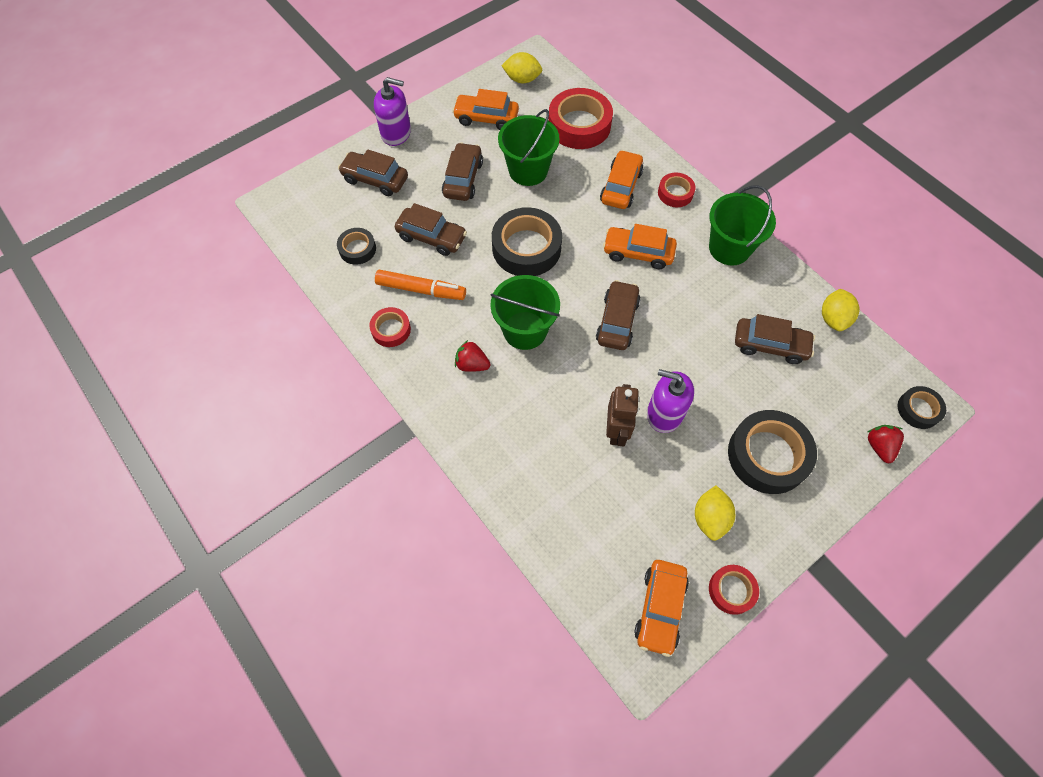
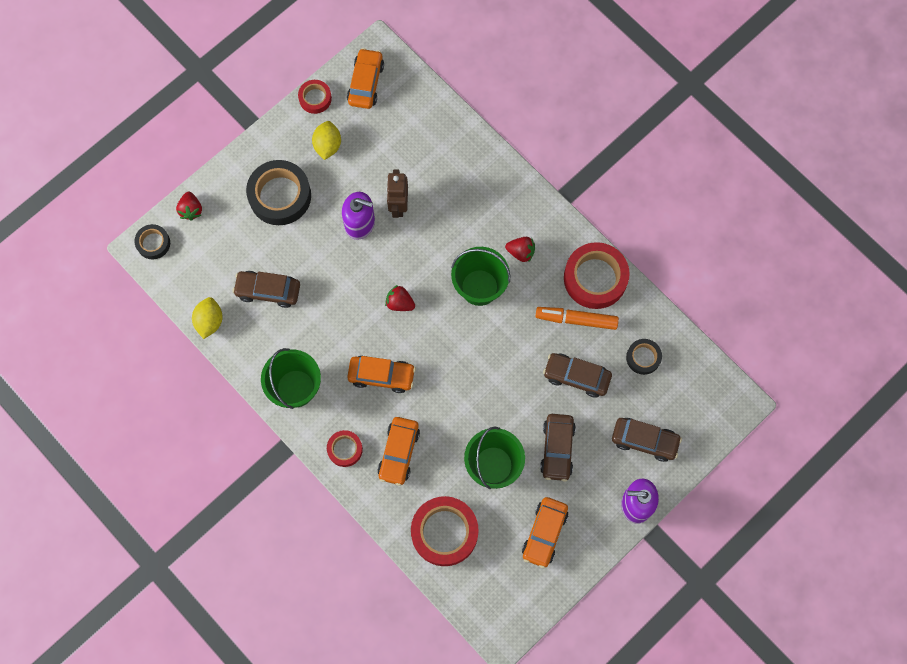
camera: 175 degrees right, 10 degrees up
red tape [369,307,411,347] -> red tape [564,242,630,309], size x1.87
orange car [452,89,519,130] -> orange car turned 105 degrees clockwise [522,497,568,568]
black tape [492,207,562,276] -> none
yellow lemon [501,52,542,83] -> none
brown car [596,280,641,350] -> red strawberry [385,285,415,311]

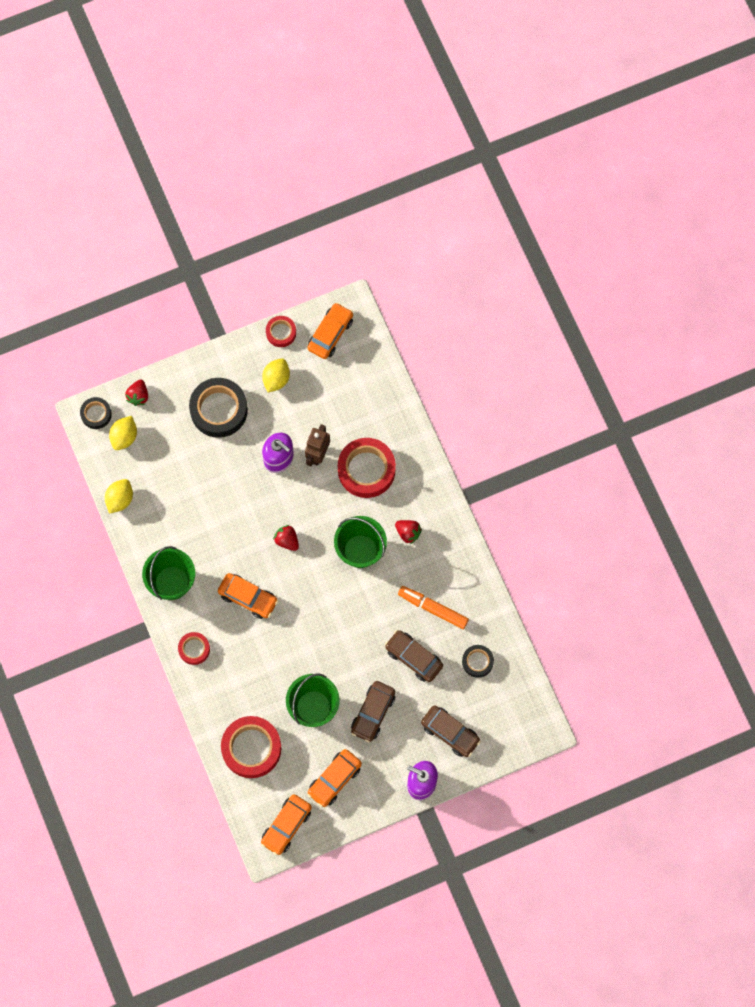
camera: 20 degrees right, 0 degrees up
brown car [232,271,300,308] -> none
orange car [378,417,420,486] -> orange car moved to [261,794,312,856]
red tape [564,242,630,309] -> red tape moved to [338,438,396,498]
none -> yellow lemon [109,416,137,450]

